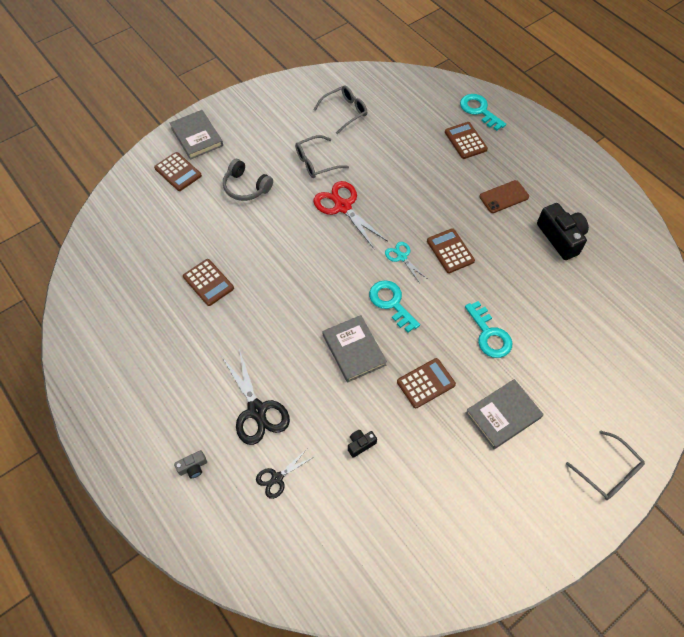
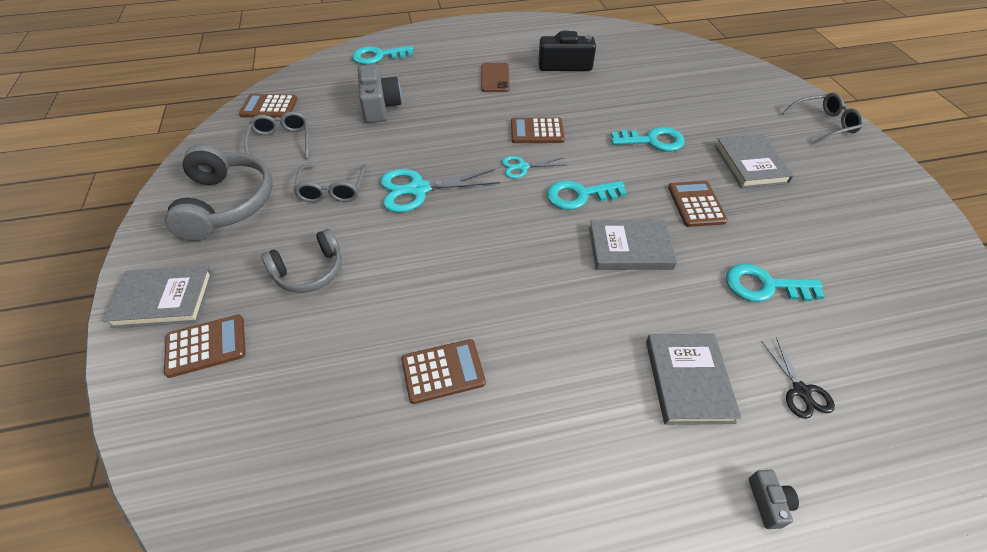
camera: 65 degrees left, 10 degrees down
black scissors [222,349,290,445] -> grey book [646,334,742,425]
red scissors [313,181,387,249] -> turquoise scissors [380,169,500,212]
black camera [348,430,377,458] -> turquoise key [726,264,825,302]
brown calculator [445,122,488,159] -> brown calculator moved to [239,94,298,118]
none -> grey headphones [165,144,273,241]
none -> grey camera [358,64,402,123]

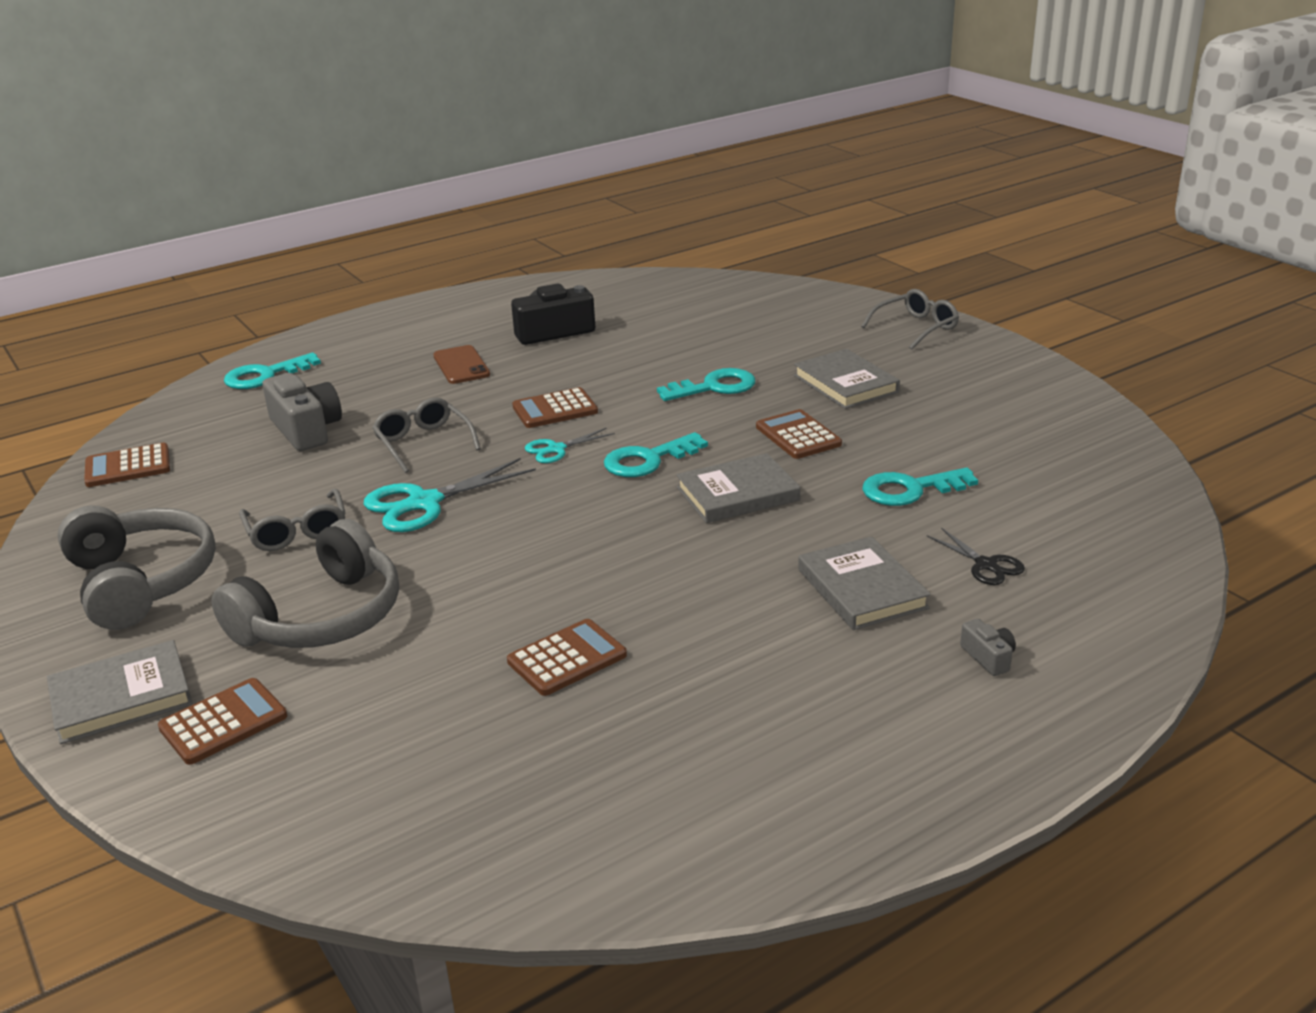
camera: 20 degrees left, 20 degrees down
grey glasses [244,112,309,159] -> grey glasses moved to [372,397,480,473]
grey headphones [261,229,342,293] -> grey headphones [211,519,399,648], size x1.58

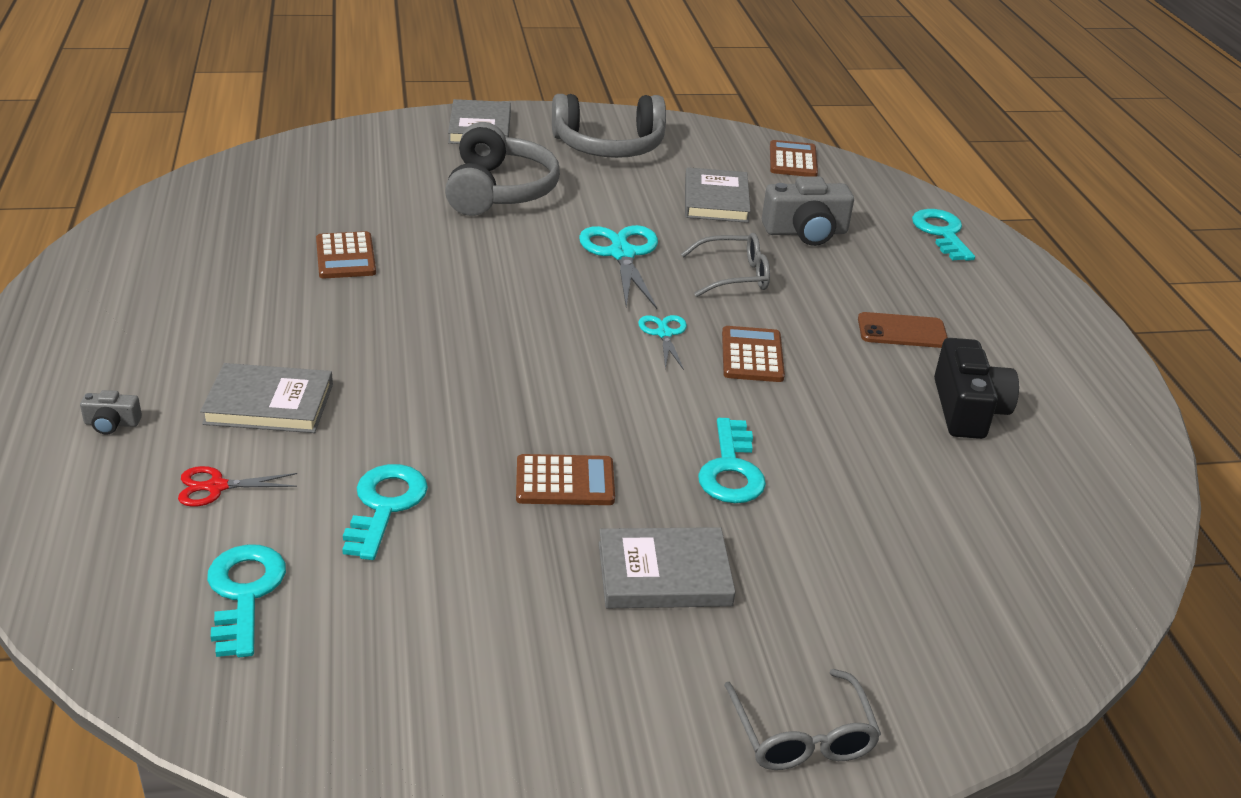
camera: 110 degrees right, 5 degrees up
brown calculator [158,678,287,765] -> none
grey headphones [211,519,399,648] -> grey headphones turned 150 degrees counterclockwise [445,122,560,216]
grey glasses [239,488,345,551] -> none
turquoise key [604,432,708,477] -> turquoise key moved to [207,544,286,657]
grey book [676,453,800,523] -> grey book moved to [685,167,751,223]
black scissors [927,528,1025,585] -> red scissors [178,466,297,507]

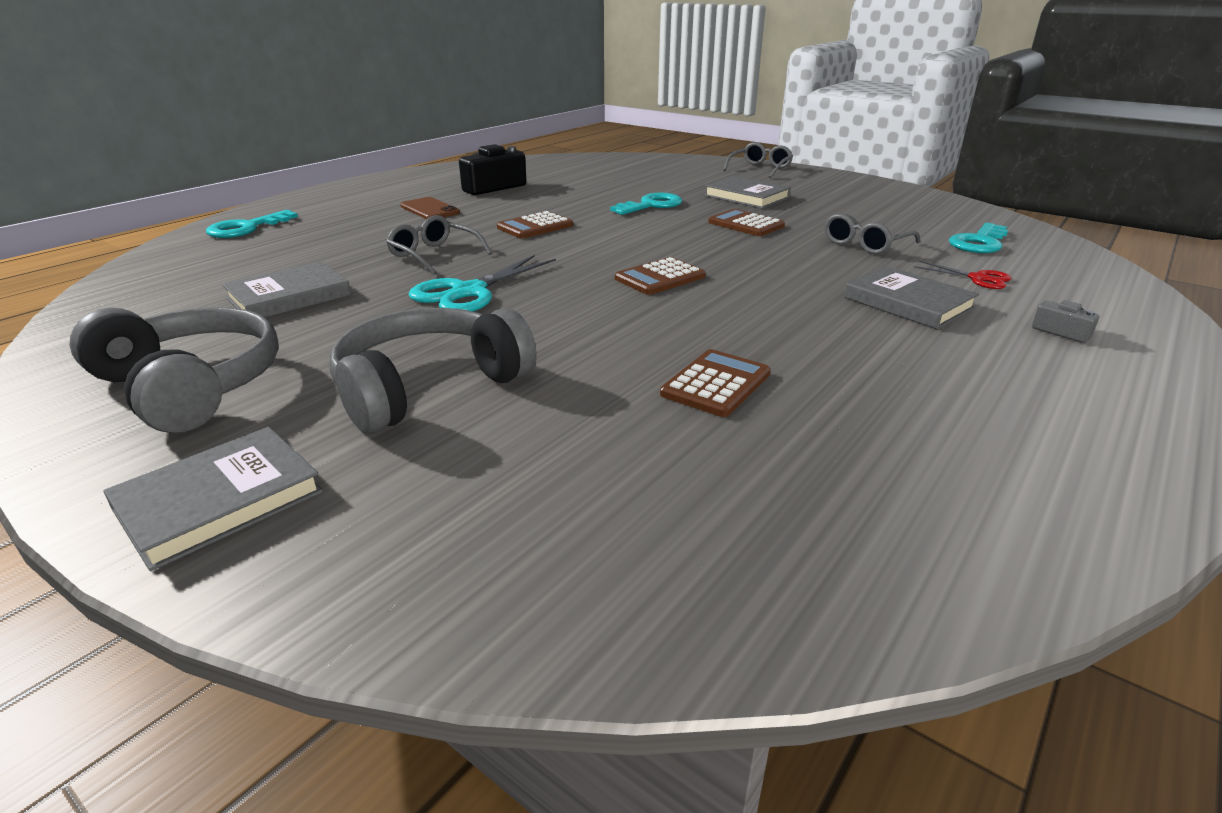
camera: 130 degrees left, 5 degrees down
turquoise key [342,464,428,560] -> grey glasses [824,214,920,254]
turquoise scissors [638,315,687,370] -> none
grey camera [762,176,854,246] -> none
brown calculator [770,140,818,177] -> brown calculator moved to [615,257,706,295]

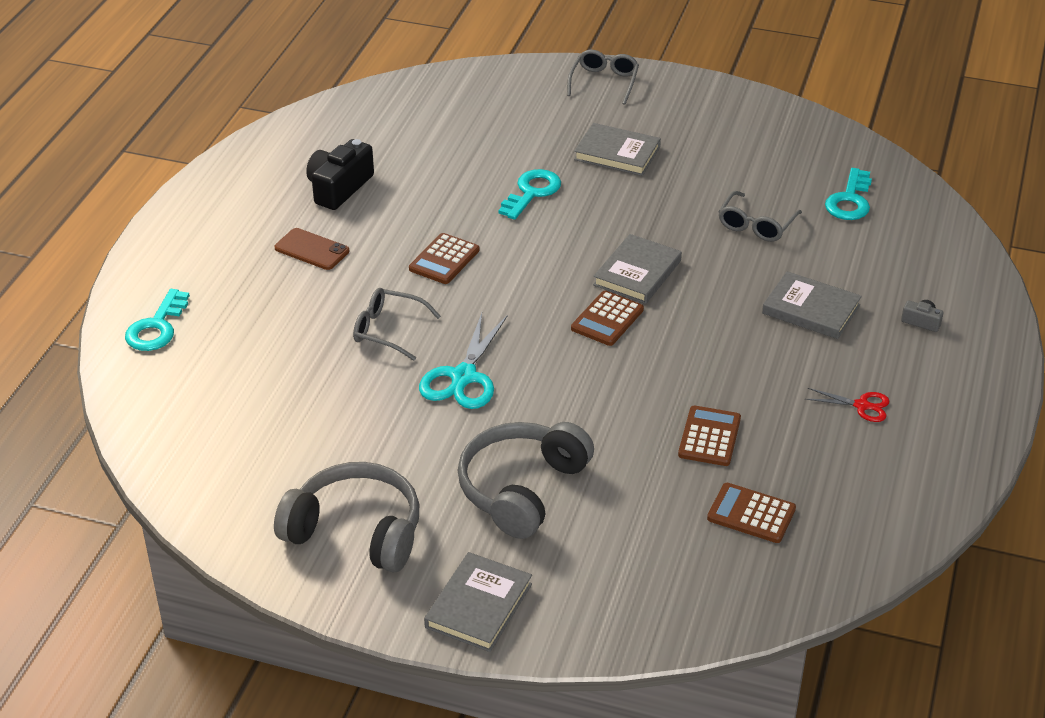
camera: 20 degrees left, 10 degrees up
grey book [222,262,351,318] -> grey book moved to [593,234,682,304]
brown calculator [708,209,785,236] -> brown calculator moved to [707,483,796,543]
red scissors [914,261,1011,289] -> red scissors moved to [805,388,890,422]

